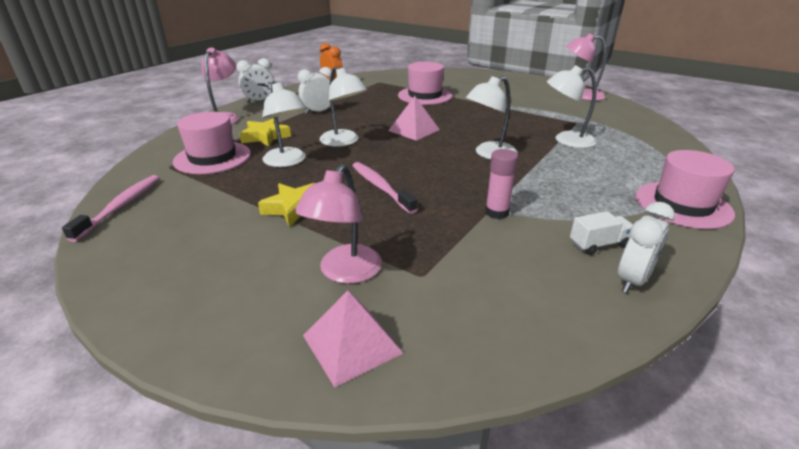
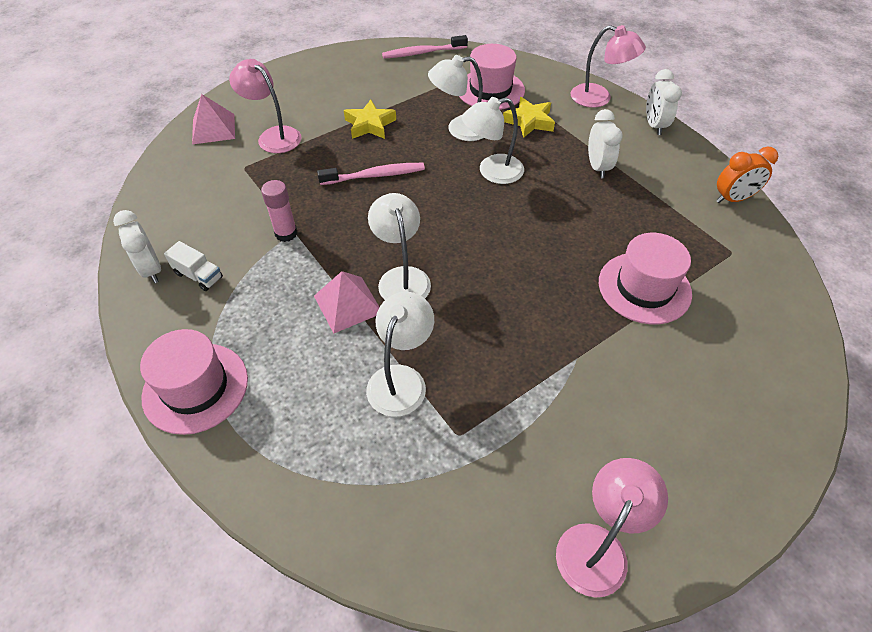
camera: 110 degrees right, 20 degrees up
pink toothbrush [62,175,159,242] -> pink toothbrush turned 135 degrees clockwise [382,35,468,59]
pink pyramid [388,96,440,141] -> pink pyramid moved to [314,271,379,333]
white truck [570,211,633,255] -> white truck turned 60 degrees counterclockwise [164,241,223,291]

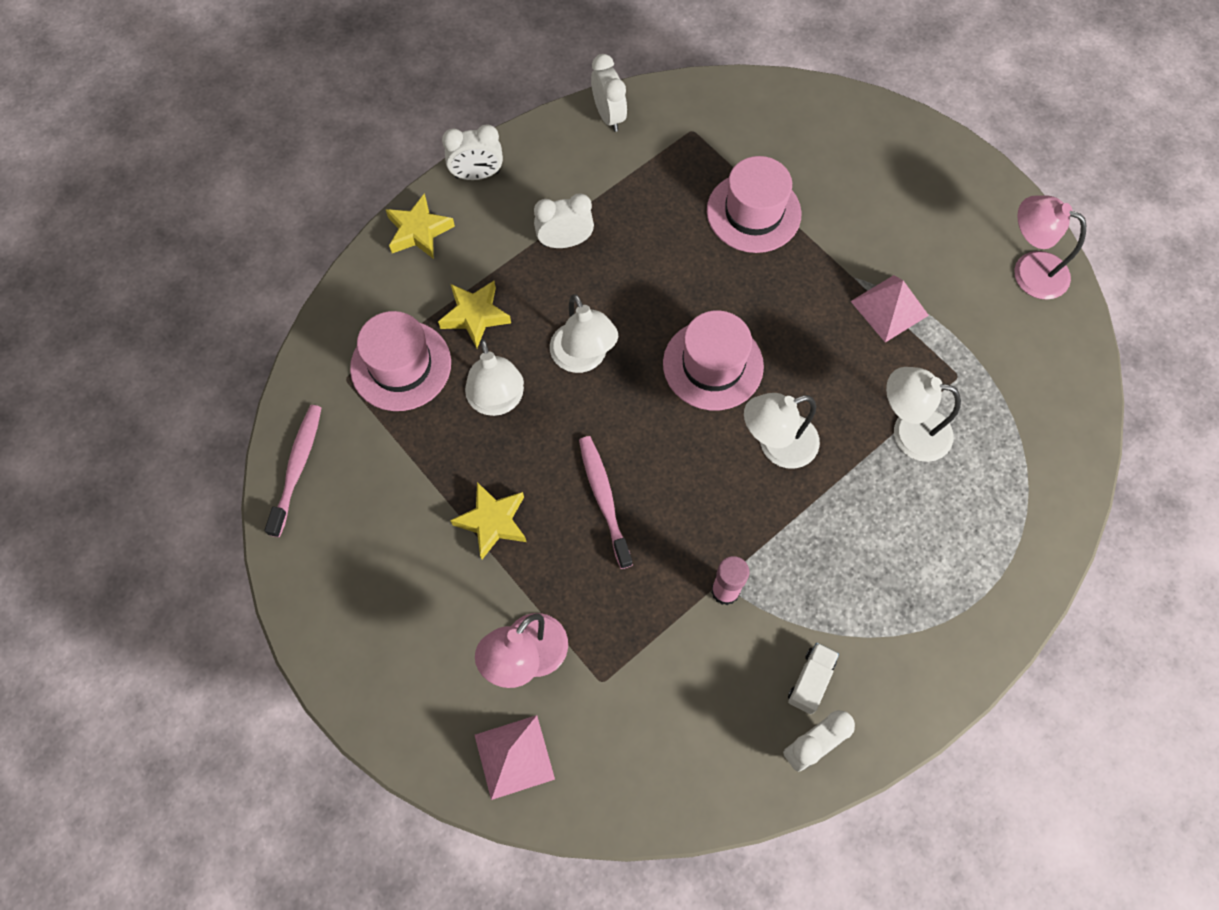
camera: 95 degrees left, 15 degrees up
pink hat [140,329,248,435] -> pink hat moved to [663,310,764,410]
pink pyramid [314,271,379,333] -> pink pyramid moved to [851,275,929,342]
pink toothbrush [382,35,468,59] -> pink toothbrush turned 150 degrees counterclockwise [264,405,321,537]
pink lamp [571,25,646,108] -> yellow star [385,193,455,259]
orange clock [716,146,778,203] -> white clock [591,54,627,132]

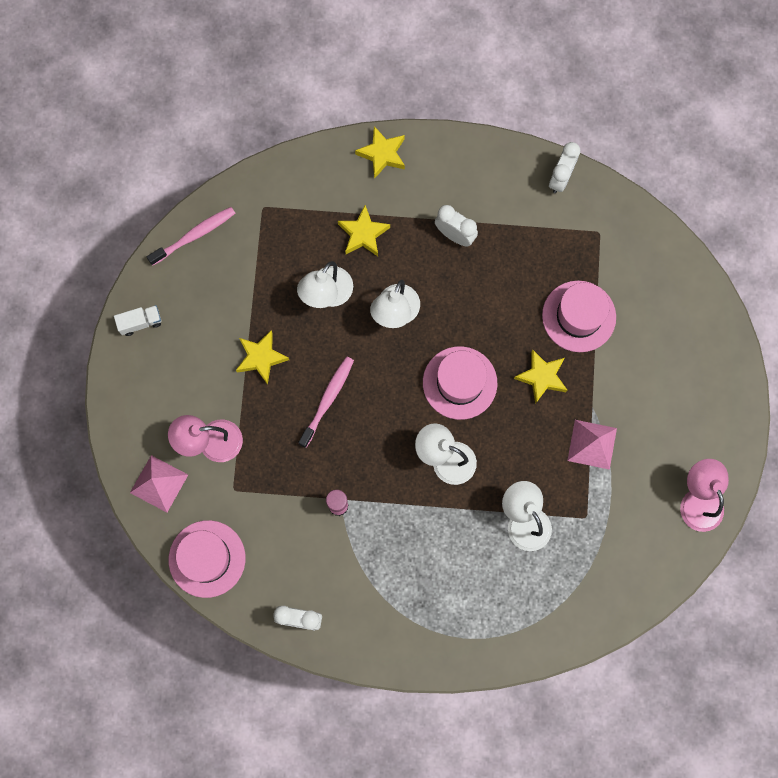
camera: 45 degrees right, 10 degrees up
pink hat [350,311,451,411] -> pink hat moved to [169,520,246,598]
white clock [442,124,503,180] -> none
white truck [788,643,839,714] -> white truck moved to [114,305,162,336]
none -> yellow star [514,349,567,404]

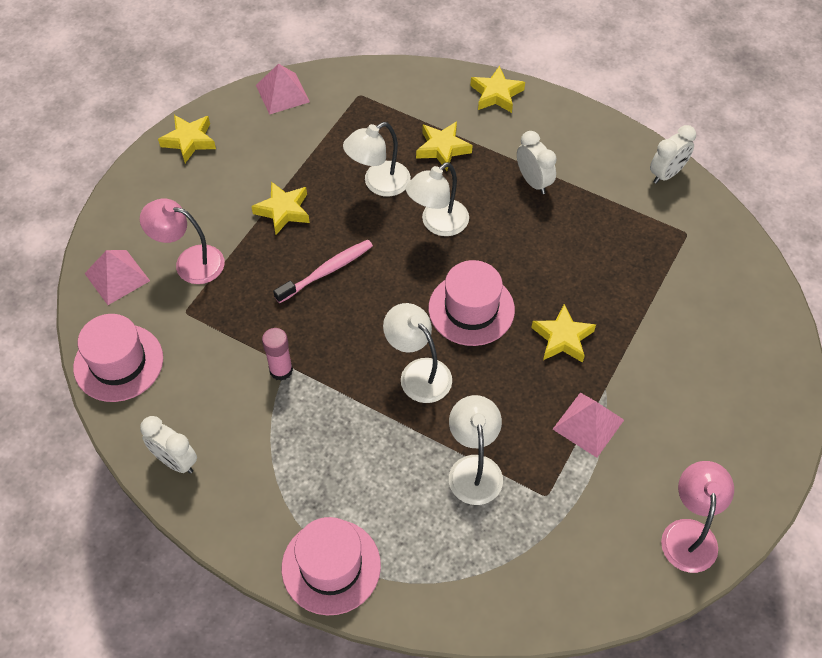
camera: 25 degrees right, 20 degrees down
white truck [114,305,162,336] -> yellow star [158,115,216,163]
pink toothbrush [147,207,236,266] -> pink pyramid [256,64,310,115]
pink hat [542,281,616,352] -> pink hat moved to [282,517,381,615]

